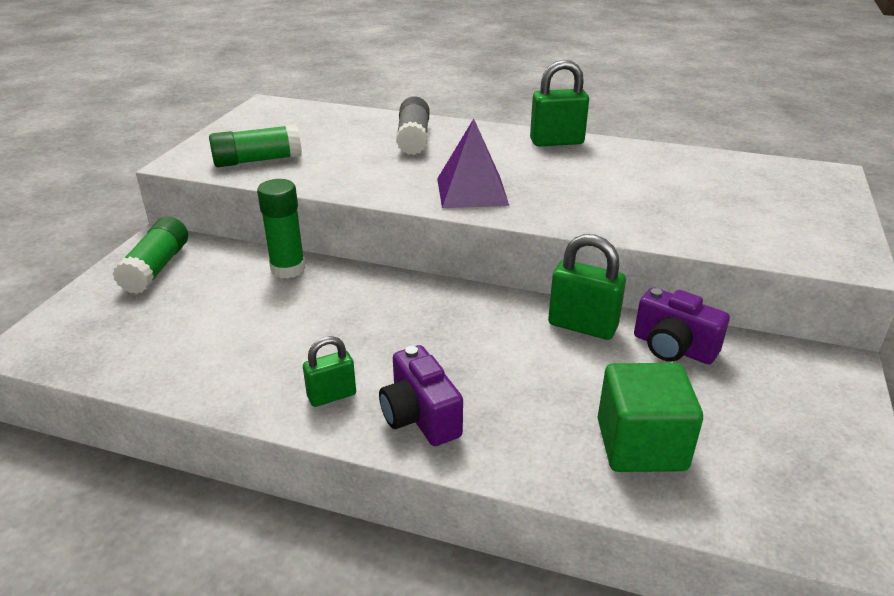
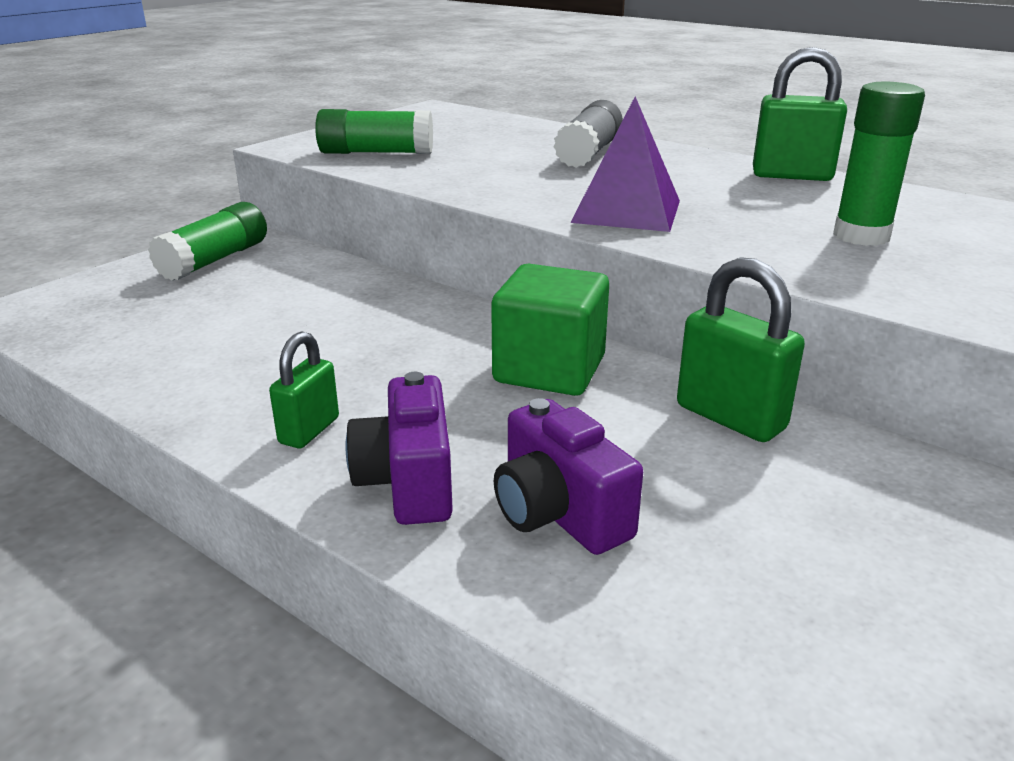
camera: 20 degrees right, 5 degrees down
green glue stick [257,179,306,279] -> green glue stick moved to [833,82,925,246]
green padlock [303,336,356,407] -> green padlock turned 60 degrees counterclockwise [269,331,339,448]
green cube [597,363,703,472] -> green cube moved to [491,264,609,396]
purple camera [634,287,730,364] -> purple camera moved to [494,398,643,555]

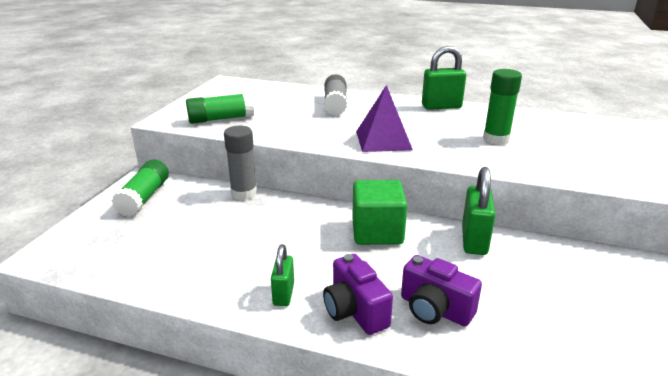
camera: 20 degrees left, 0 degrees up
green padlock [677,257,805,442] -> green padlock turned 75 degrees clockwise [462,167,495,255]
none -> grey glue stick [224,126,257,200]

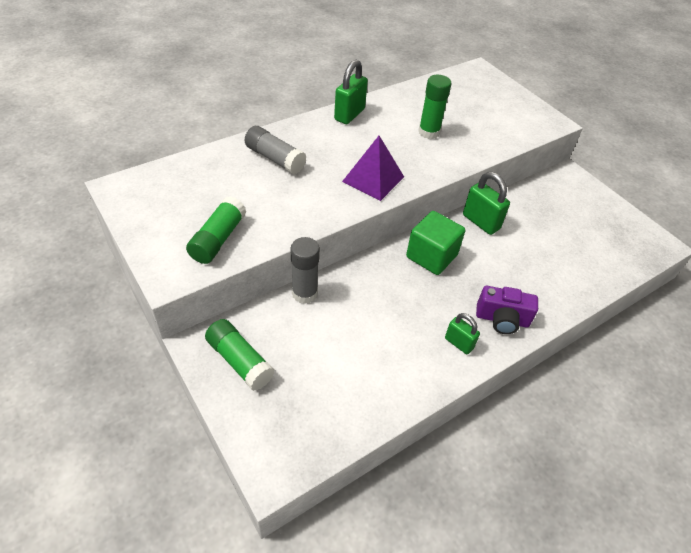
camera: 55 degrees left, 20 degrees up
purple camera [401,255,482,326] -> none

